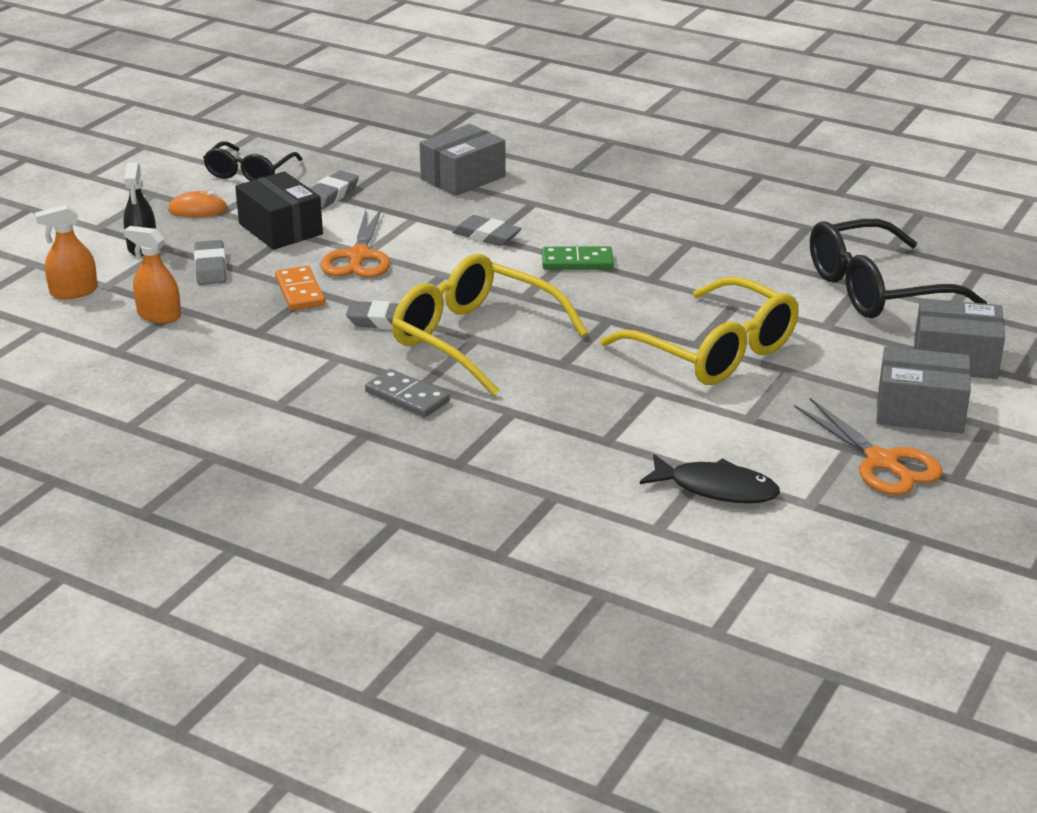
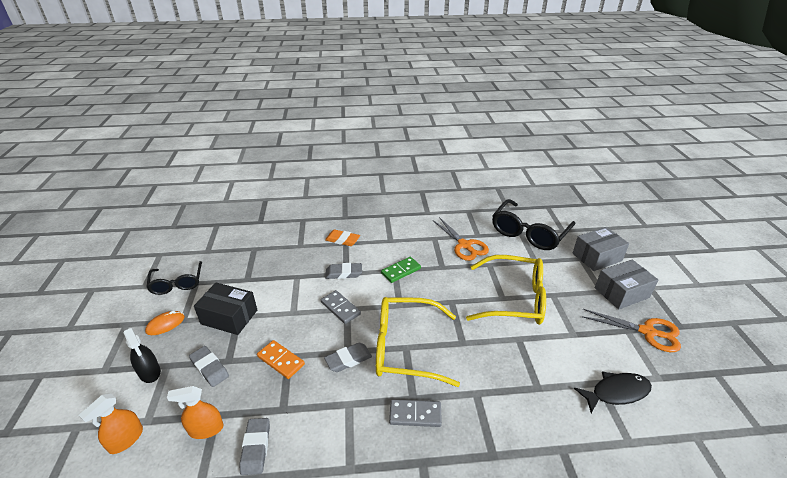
camera: 35 degrees left, 5 degrees up
grey eraser [310,171,359,210] -> grey eraser moved to [239,418,270,475]
orange scissors [320,208,390,278] -> orange scissors moved to [433,217,489,261]
grey box [420,124,506,196] -> none
none -> grey domino [321,290,361,324]
none -> orange eraser [325,230,360,246]

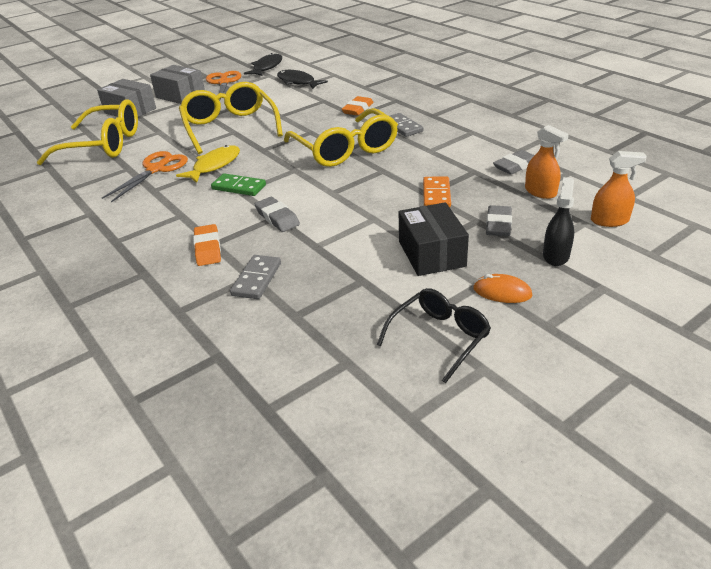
camera: 120 degrees left, 0 degrees up
grey domino [321,290,361,324] -> grey domino moved to [230,255,281,299]
grey eraser [324,343,372,372] -> none
black glasses [492,199,576,250] -> yellow glasses [37,99,138,165]
none -> yellow fish [176,145,240,183]
none -> black fish [244,53,282,76]
none -> orange eraser [342,96,374,116]

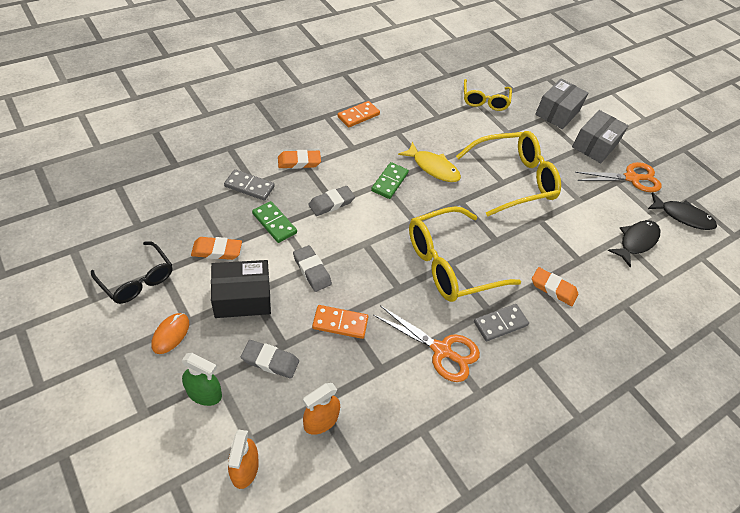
camera: 85 degrees right, 15 degrees up
yellow glasses [37,99,138,165] -> yellow glasses [464,79,512,111], size x0.60
orange scissors [102,151,188,202] -> orange scissors moved to [373,305,480,382]
grey eraser [493,150,535,174] -> grey eraser moved to [293,245,332,292]
black spray bottle [543,177,574,266] -> green spray bottle [182,353,222,406]
none -> orange eraser [191,237,242,260]
none -> green domino [252,201,297,243]
none -> orange domino [337,101,380,127]

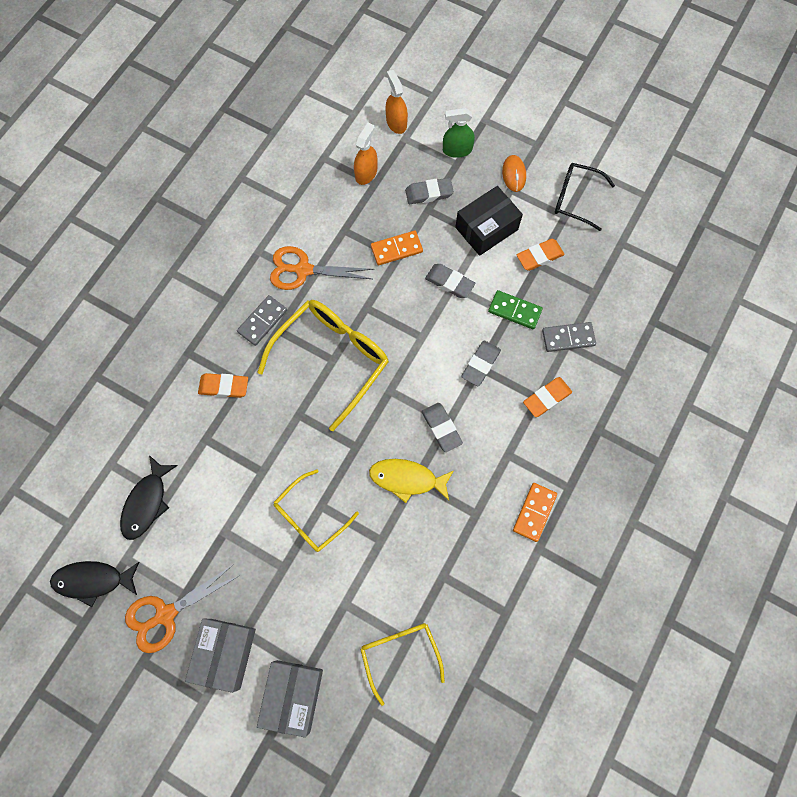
camera: 160 degrees right, 20 degrees up
green domino [371,162,409,199] -> grey eraser [422,403,463,452]
yellow glasses [456,131,561,216] -> yellow glasses [273,469,359,552], size x0.60

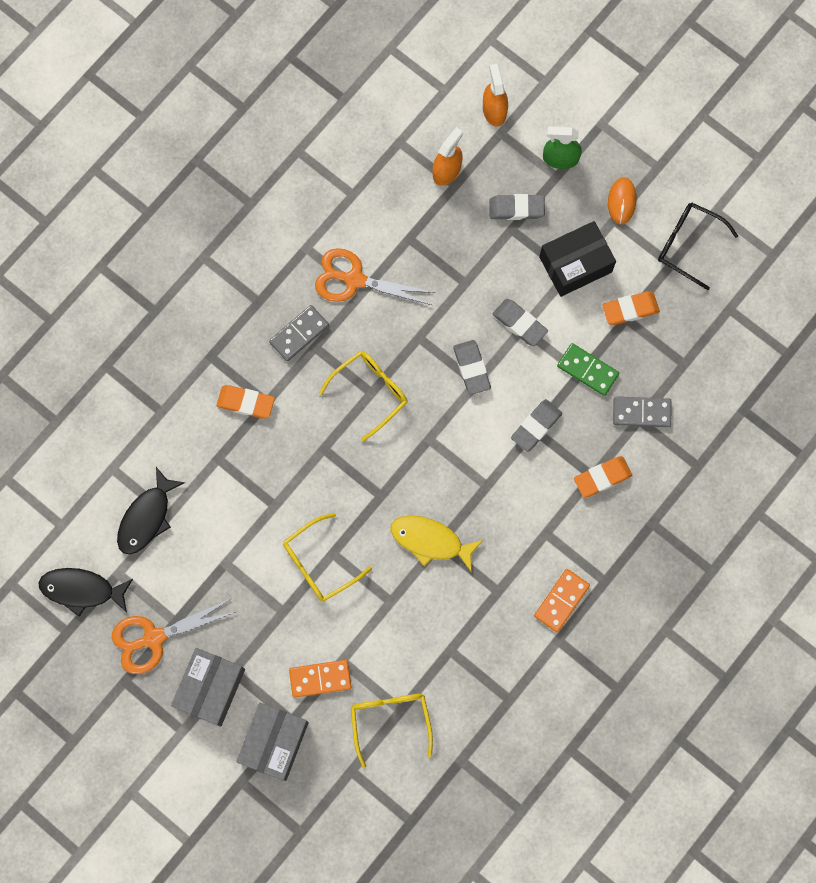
camera: 10 degrees right, 5 degrees up
yellow glasses [258,300,389,431] -> yellow glasses [319,351,408,442], size x0.60
orange domino [371,231,423,265] -> orange domino moved to [289,660,351,698]
grey eraser [422,403,463,452] -> grey eraser moved to [453,340,491,395]

